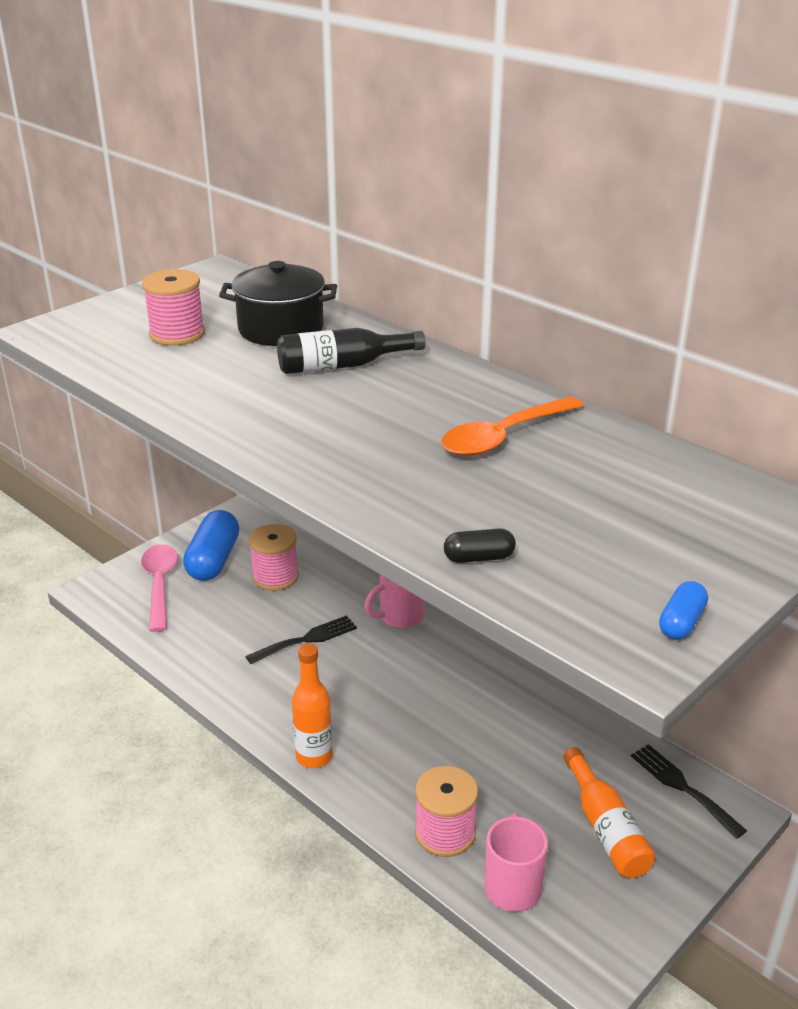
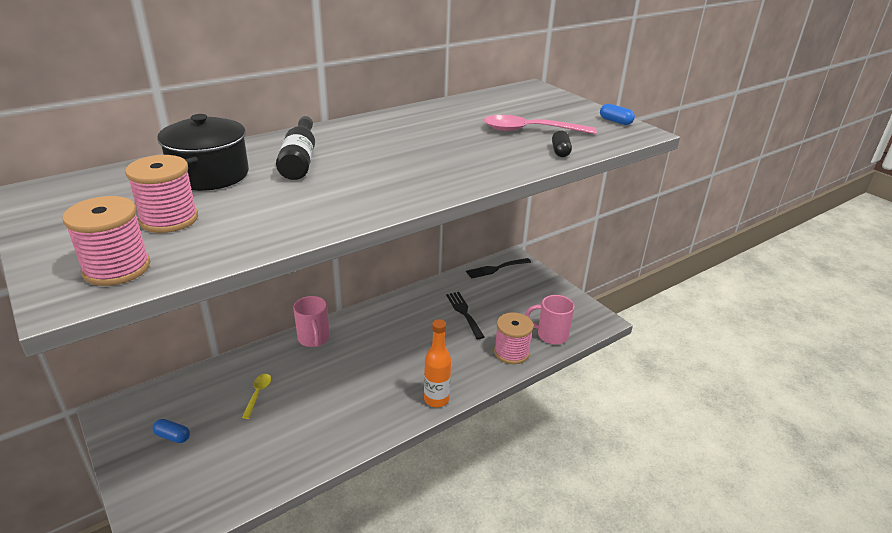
camera: 80 degrees left, 0 degrees up
pink spoon [141,544,178,632] -> pink spoon moved to [484,115,597,134]
blue capsule [183,510,239,581] -> blue capsule [153,419,190,443], size x0.46
black fork [245,615,357,664] -> black fork moved to [446,292,484,339]
pink spool [249,524,299,591] -> pink spool moved to [62,196,150,286]
orange spoon [441,396,584,457] -> none
orange bottle [564,747,656,878] -> none
none -> yellow spoon [242,374,271,419]

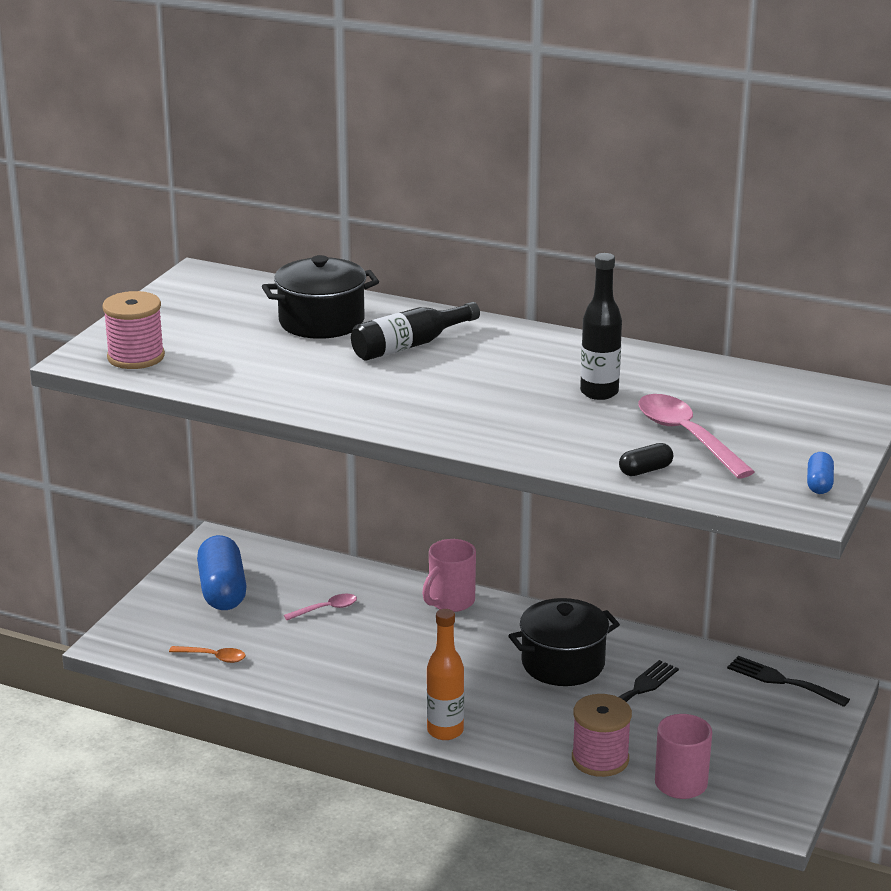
camera: 60 degrees right, 5 degrees down
pink spool [125,155,198,233] -> none
blue capsule [153,419,190,443] -> blue capsule [197,535,247,610], size x2.16
yellow spoon [242,374,271,419] -> pink spoon [284,594,357,620]
none -> orange spoon [169,646,246,663]
none -> black pot [508,598,620,686]
none -> black bottle [580,253,622,400]

